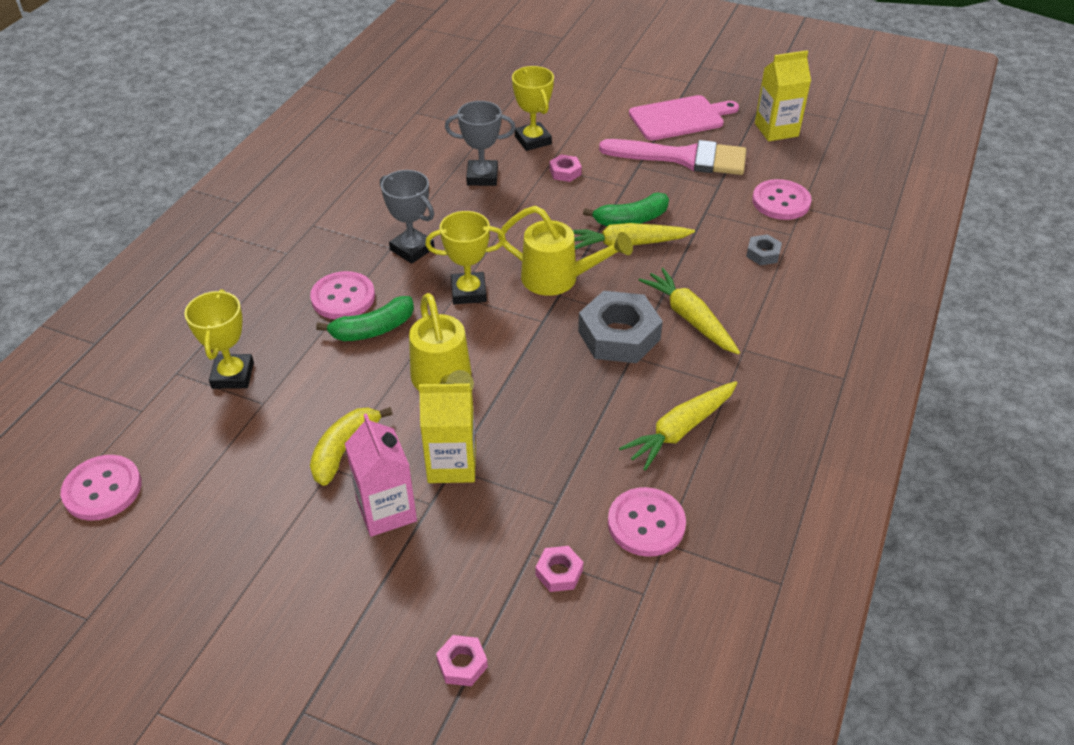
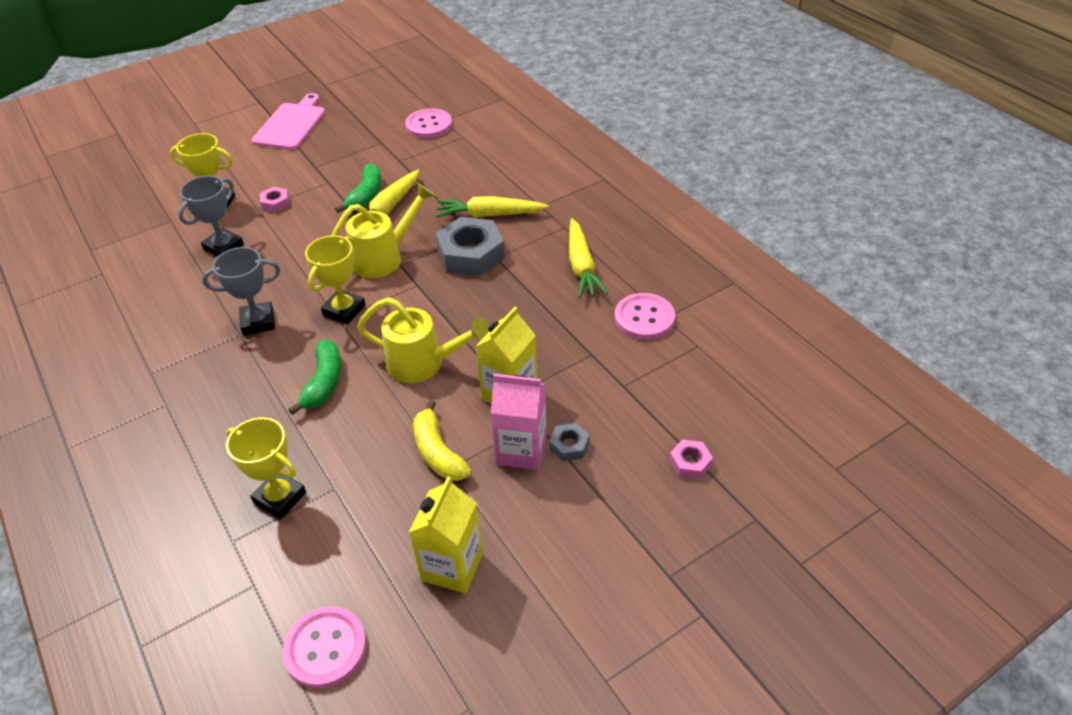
camera: 55 degrees left, 0 degrees up
pink button [310,271,375,319] -> none
pink nut [536,546,583,592] -> none
pink brush [599,139,746,175] -> none
grey nut [746,234,782,266] -> grey nut moved to [549,423,590,461]
yellow carton [755,50,811,141] -> yellow carton moved to [409,476,483,593]

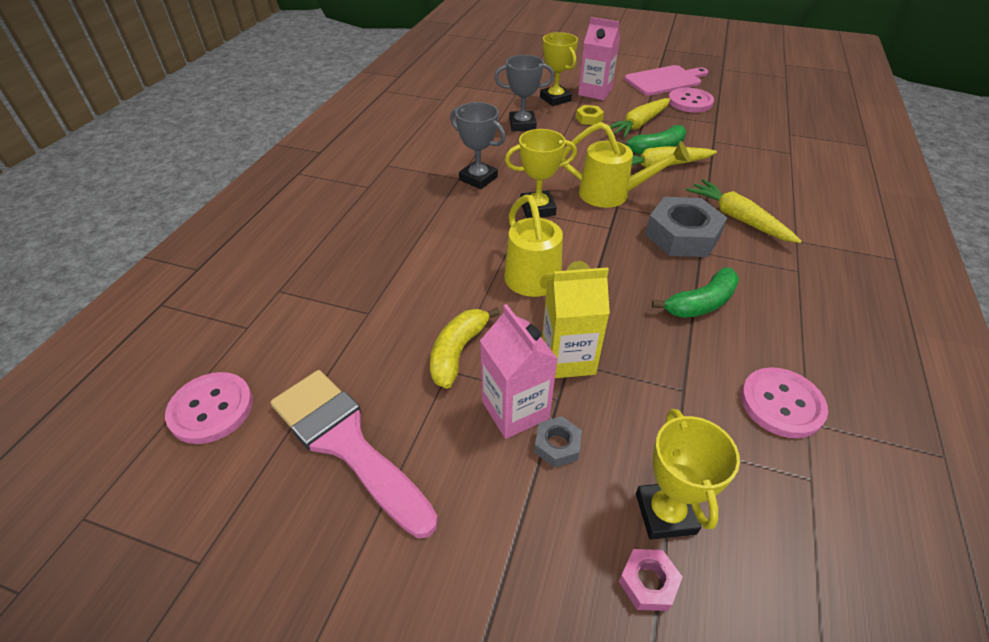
camera: 50 degrees right, 0 degrees up
yellow trophy [226,417,306,519] -> yellow trophy moved to [636,409,740,540]
pink nut [260,187,289,212] -> yellow nut [576,105,604,125]
green banana [288,340,341,415] -> green banana moved to [652,268,739,318]
pink button [405,109,452,139] -> pink button moved to [669,88,714,113]
yellow carton [409,476,483,593] -> pink brush [271,370,438,538]
yellow carrot [569,218,608,298] -> yellow carrot moved to [610,98,670,138]
none -> pink carton [578,17,620,100]

